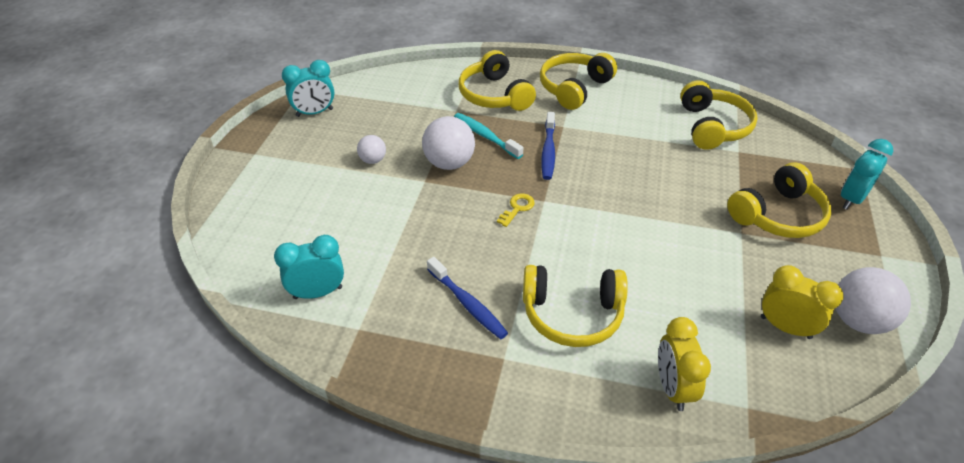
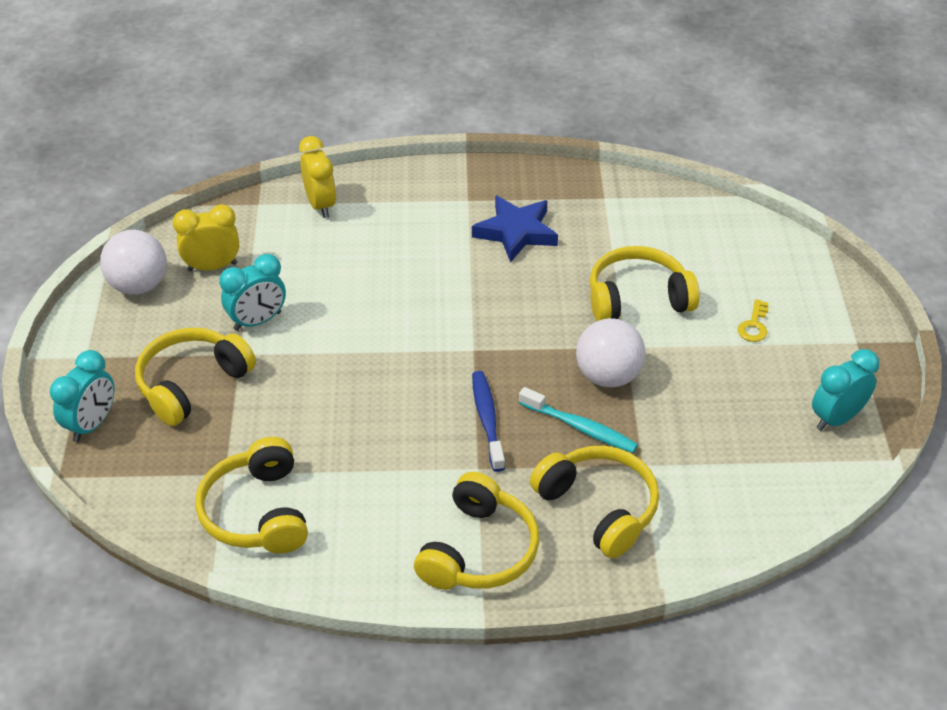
camera: 165 degrees right, 0 degrees up
turquoise clock [274,235,344,299] -> turquoise clock moved to [219,254,286,331]
white ball [357,135,386,164] -> none
blue toothbrush [427,257,508,339] -> blue star [472,195,558,263]
yellow key [497,193,535,227] -> yellow key moved to [738,299,769,342]
yellow headphones [523,265,628,347] -> yellow headphones moved to [590,246,700,321]
yellow clock [761,265,844,339] -> yellow clock turned 150 degrees clockwise [173,204,239,271]

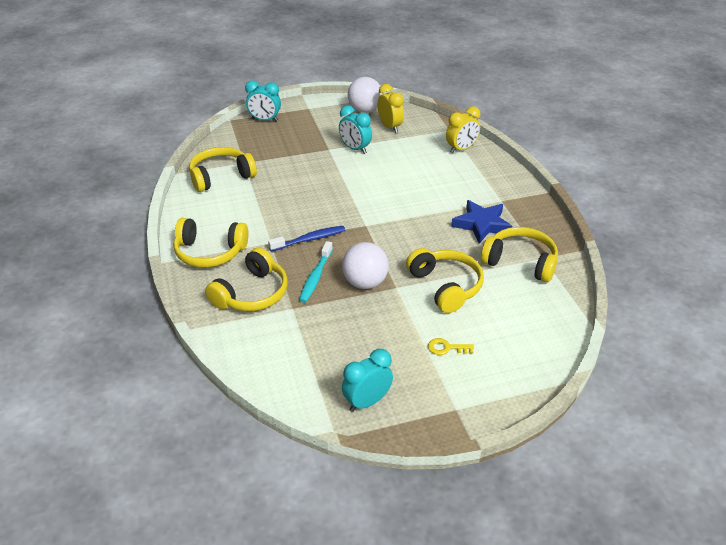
camera: 75 degrees right, 5 degrees down
yellow headphones [135,328,256,426] -> yellow headphones moved to [481,227,558,283]
turquoise clock [812,349,879,431] -> turquoise clock turned 75 degrees counterclockwise [342,349,393,412]

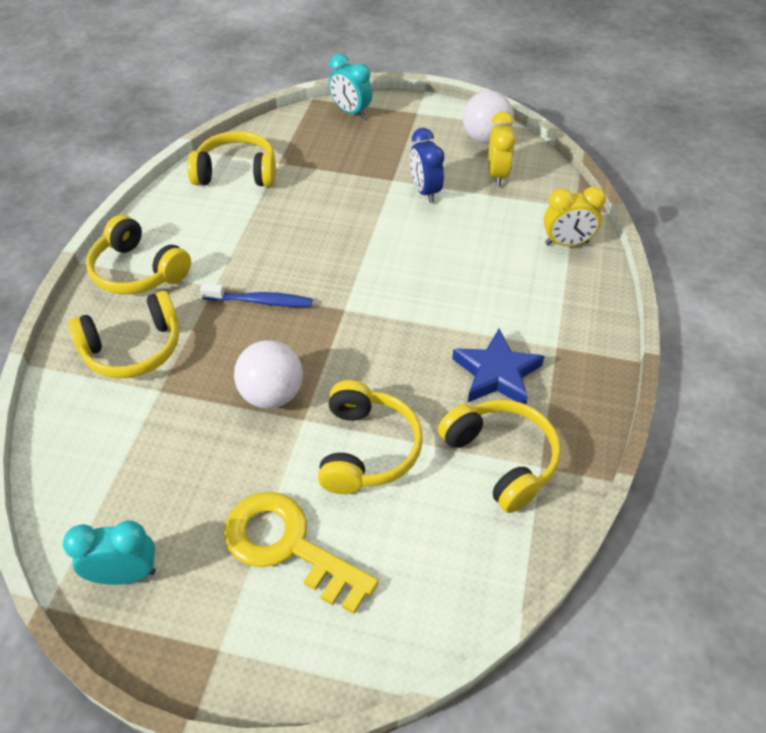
camera: 30 degrees right, 10 degrees up
turquoise toothbrush [299,241,333,303] -> none
turquoise clock [339,105,372,154] -> blue clock [410,128,444,203]
yellow key [428,338,474,355] -> yellow key [224,492,379,614], size x2.44

